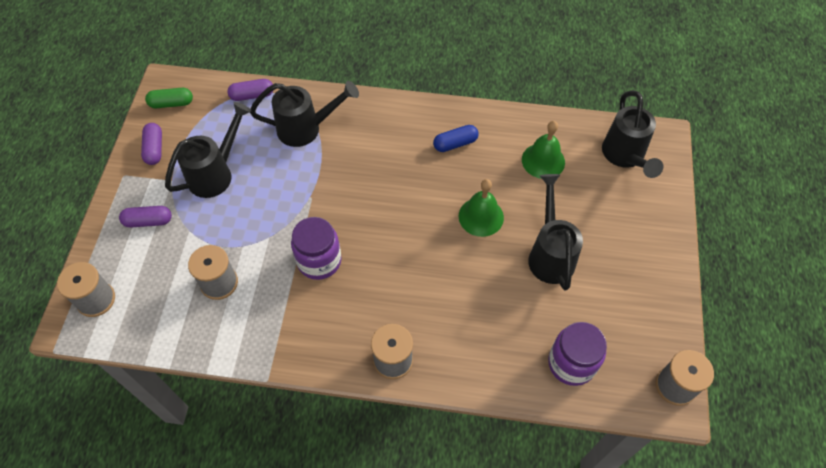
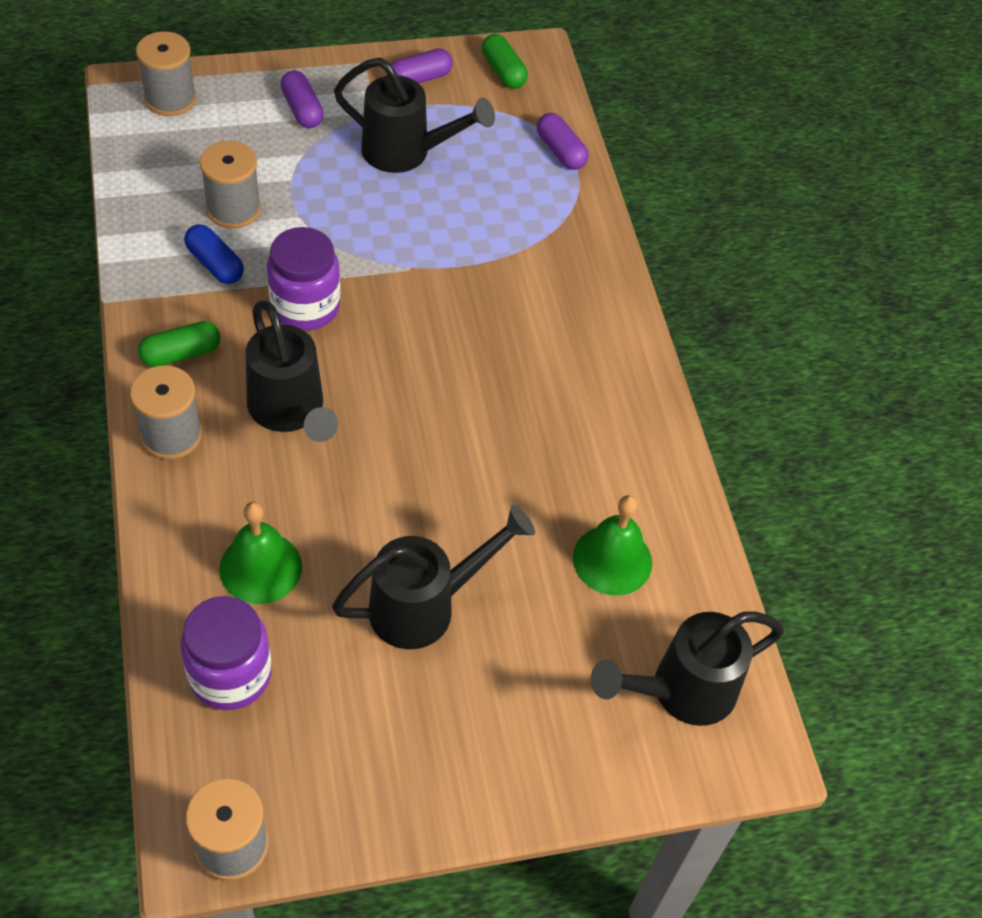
camera: 65 degrees right, 5 degrees down
black watering can [250,81,359,147] -> black watering can moved to [246,300,338,442]
blue capsule [433,125,479,152] -> blue capsule moved to [184,224,244,284]
green bell [459,179,504,237] -> green bell moved to [219,502,302,604]
none -> green capsule [138,321,221,367]

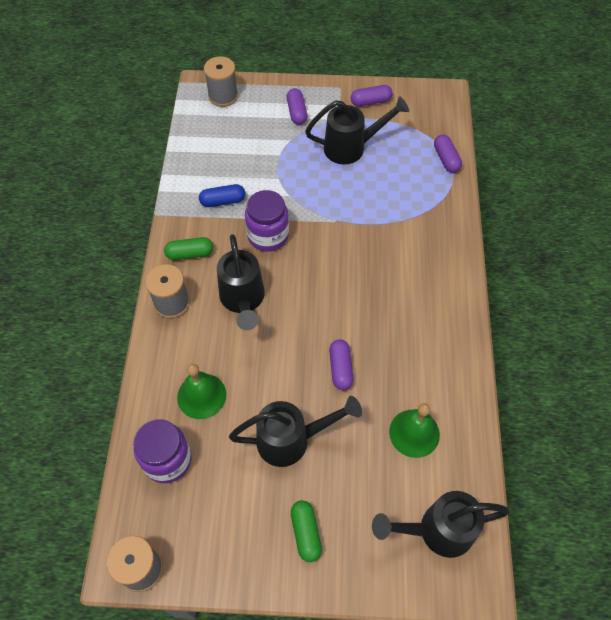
camera: 20 degrees right, 5 degrees up
blue capsule [184,224,244,284] -> blue capsule turned 75 degrees counterclockwise [199,184,245,207]
grey spool [200,141,261,229] -> none
black watering can [334,57,495,173] -> black watering can turned 45 degrees counterclockwise [305,96,409,164]
green capsule [482,34,528,89] -> green capsule moved to [291,500,322,562]
none -> purple capsule [329,339,354,390]

